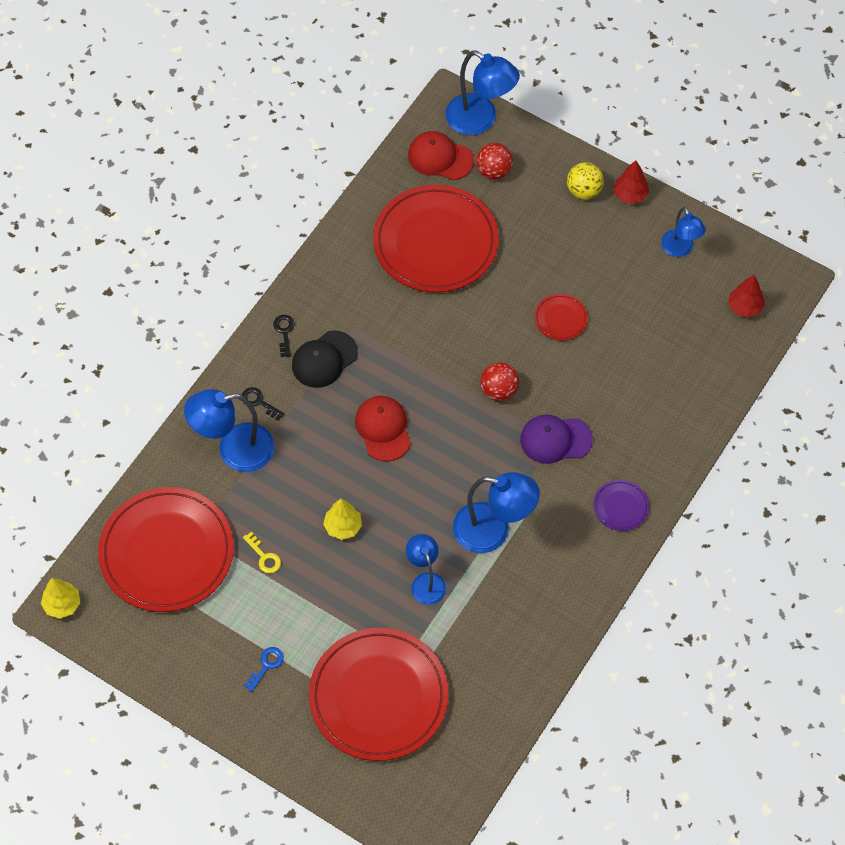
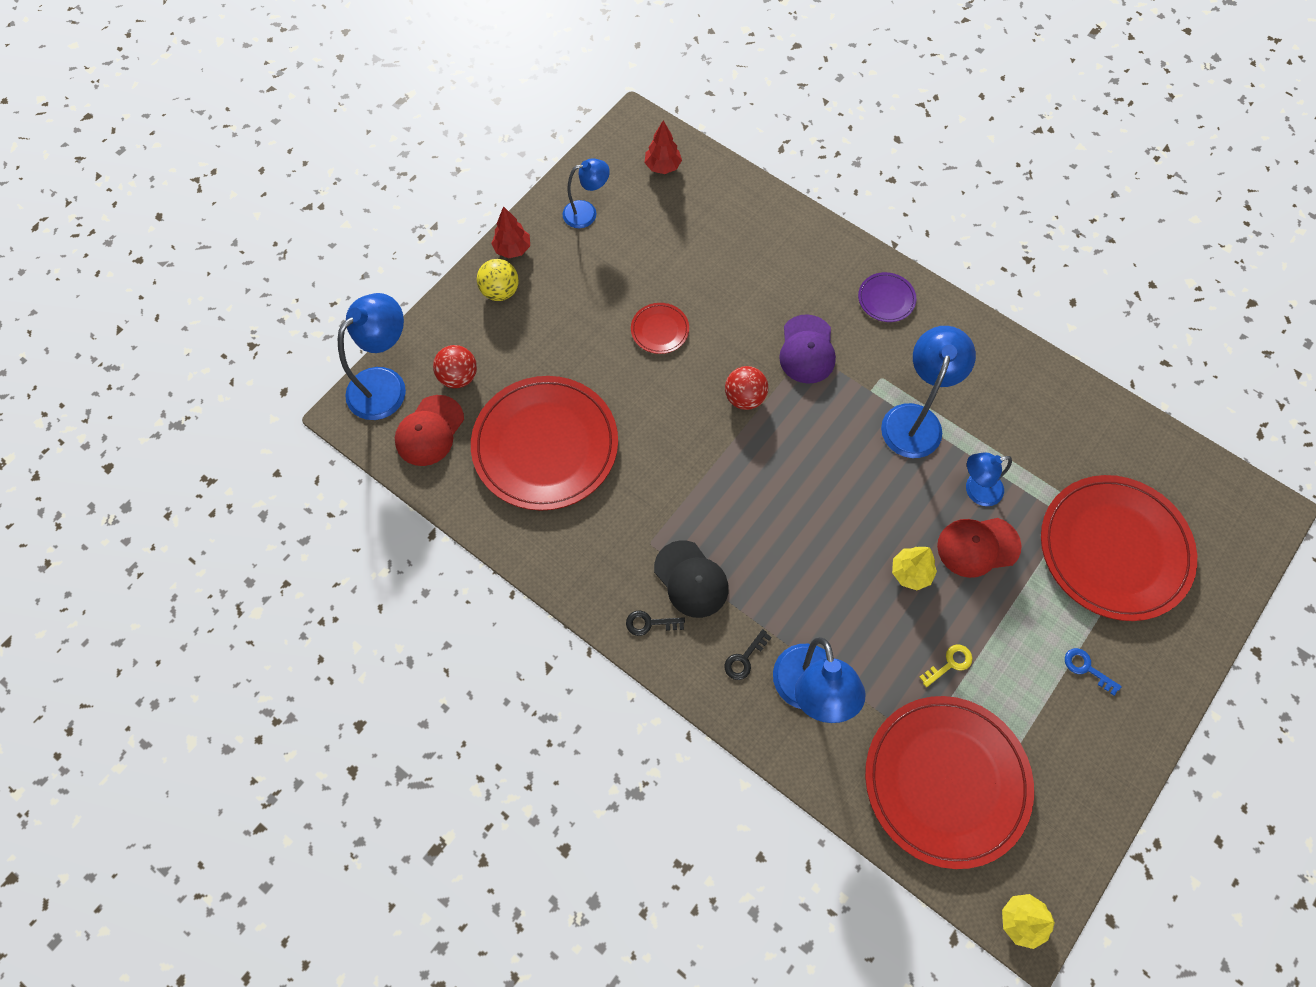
camera: 85 degrees left, 5 degrees up
red cap [355,396,411,462] -> red cap moved to [937,518,1022,578]

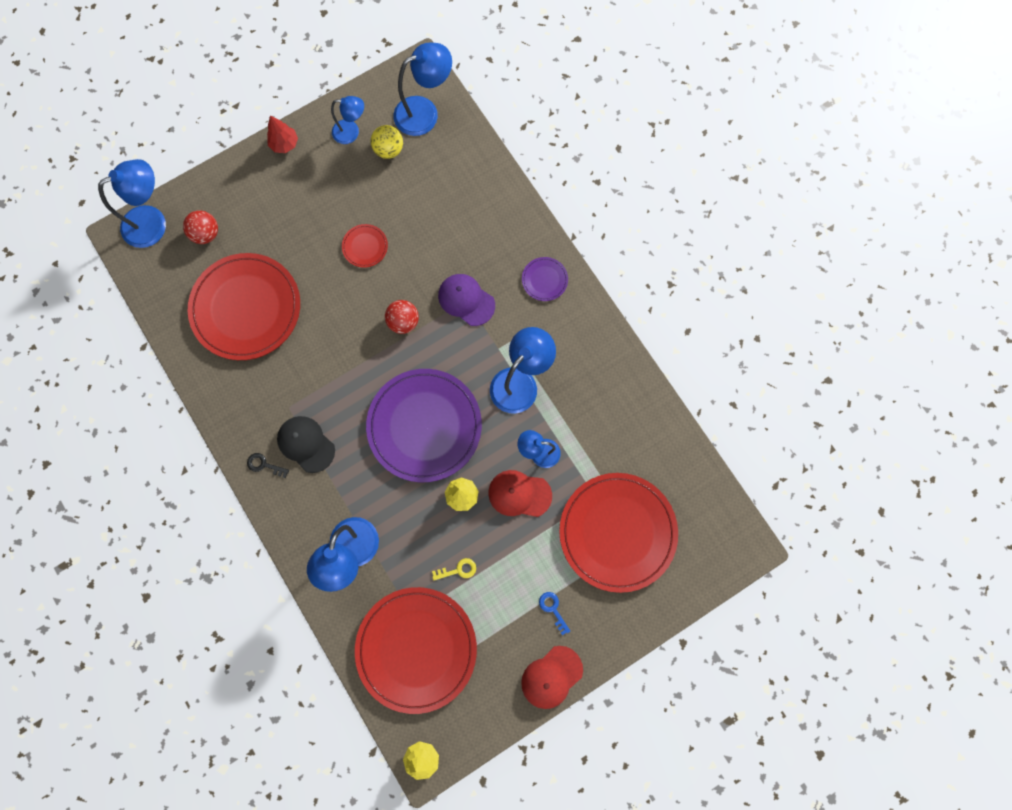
camera: 20 degrees right, 10 degrees up
red cap [395,395,464,466] -> red cap moved to [521,646,583,709]
yellow ball [477,259,519,301] -> yellow ball moved to [370,125,403,159]
red tree [644,120,682,174] -> blue lamp [393,43,452,136]
black cap [654,540,729,618] -> black cap turned 150 degrees clockwise [277,416,335,473]
black key [724,629,772,680] -> none
purple cap [779,314,836,384] -> purple cap turned 105 degrees clockwise [438,274,495,326]
none -> purple plate [366,369,482,482]

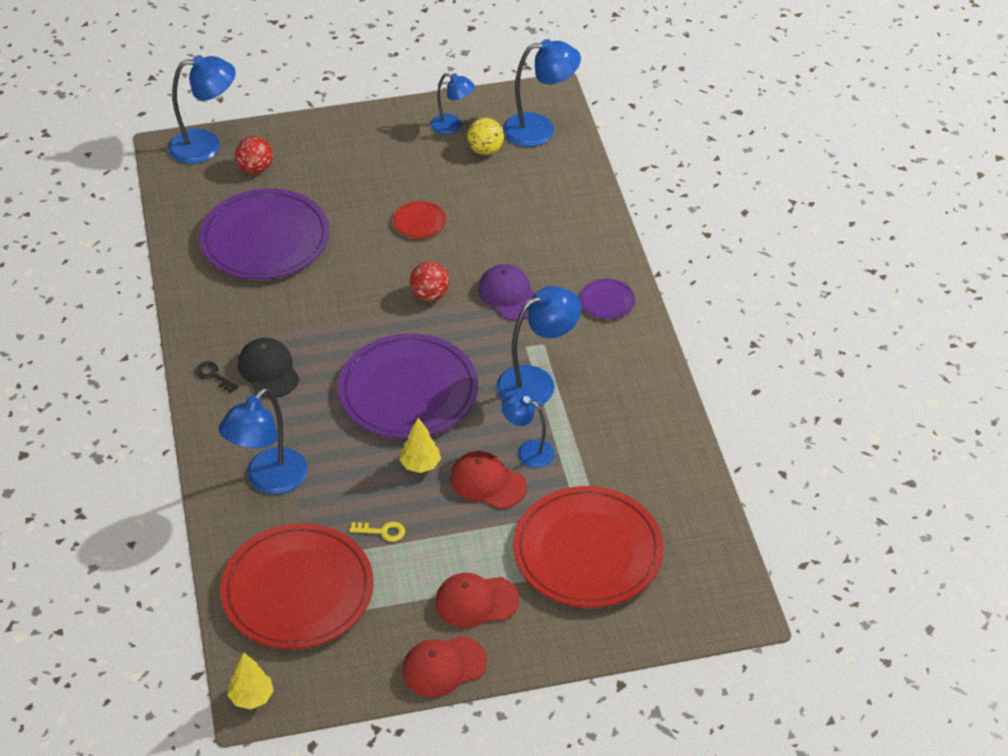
camera: 20 degrees right, 30 degrees down
red plate [188,253,300,360] -> purple plate [199,189,330,280]
red tree [267,115,298,153] -> none
blue key [539,592,570,635] -> red cap [435,573,519,628]

